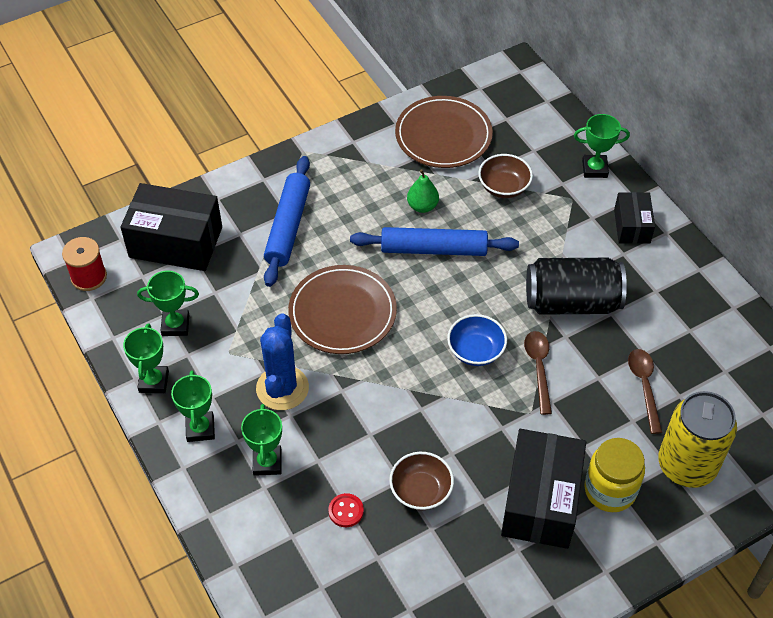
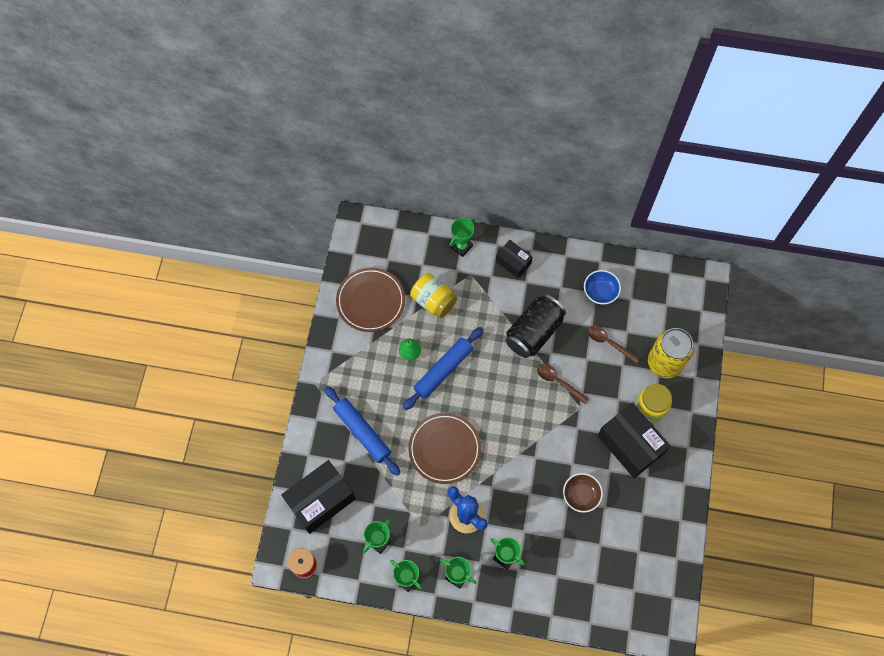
camera: 50 degrees left, 15 degrees up
red button [328,493,364,527] -> none
blue bowl [447,314,507,366] -> blue bowl moved to [584,270,621,304]
brown bowl [478,154,533,198] -> yellow jar [410,273,457,318]

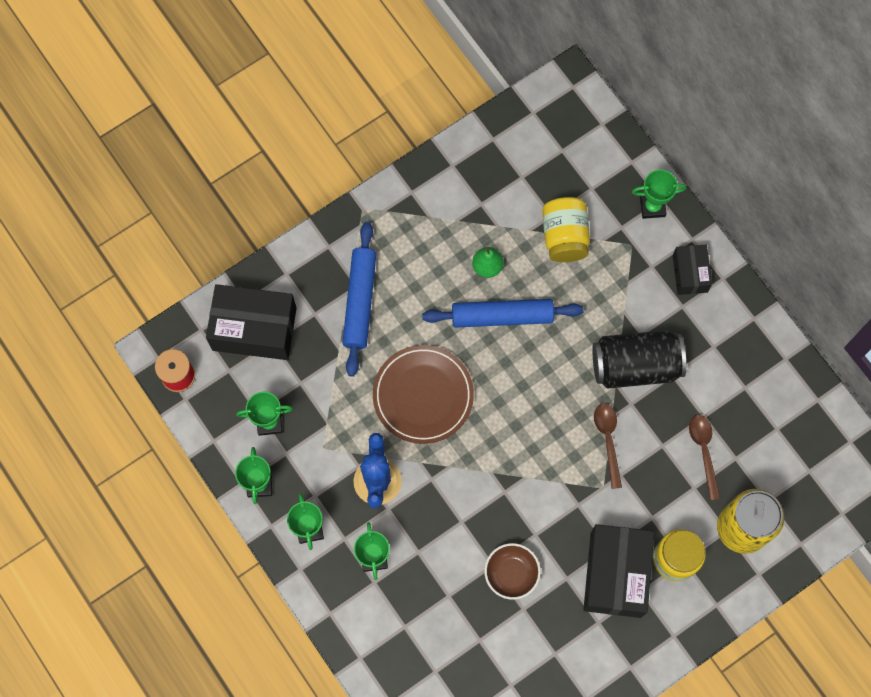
camera: 45 degrees right, 5 degrees up
brown plate [336,268,405,332] -> none
blue bowl [584,270,621,304] -> none

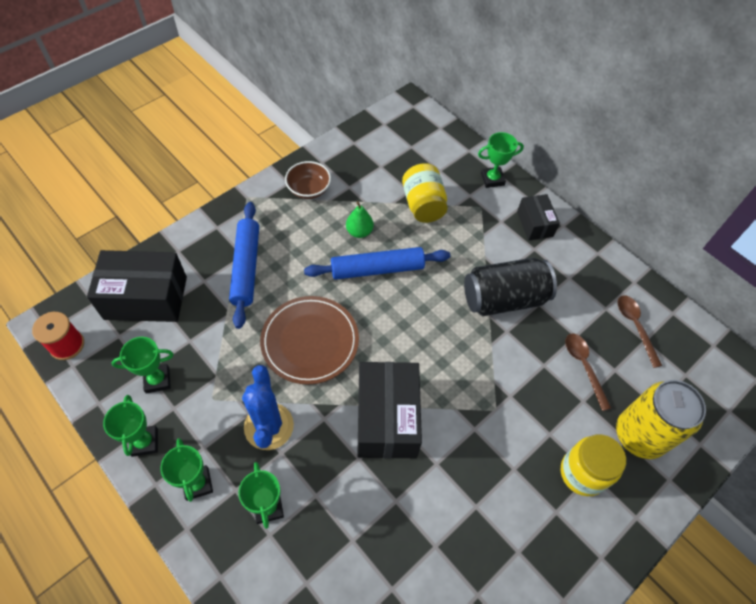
camera: 10 degrees left, 15 degrees down
brown bowl [484,543,541,600] -> brown bowl moved to [285,161,331,199]
black box [583,524,654,618] -> black box moved to [357,362,422,458]
brown spoon [594,404,622,489] -> brown spoon moved to [618,296,662,368]

